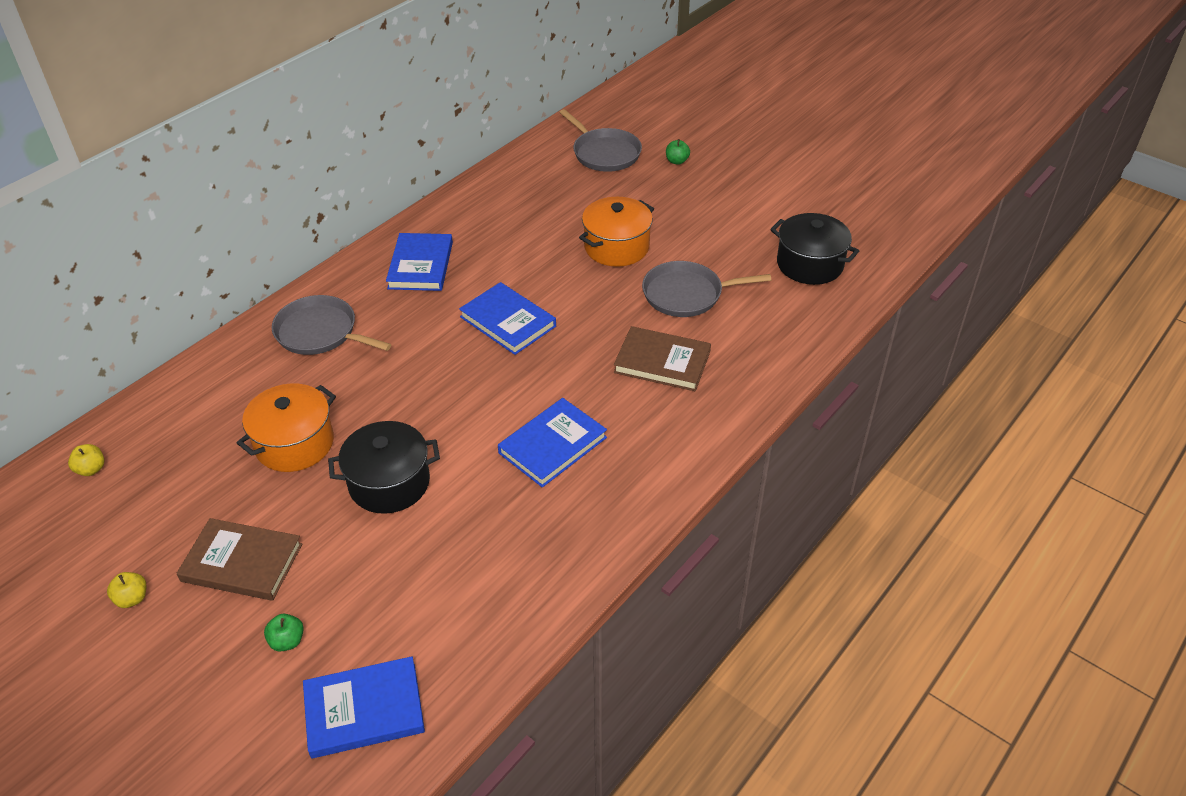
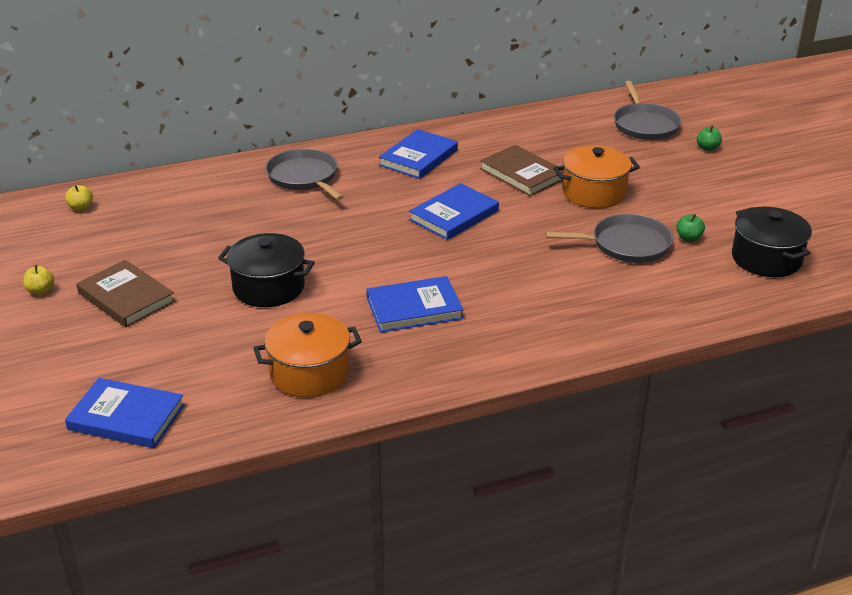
camera: 30 degrees right, 10 degrees down
orange pot [237,383,336,472] -> orange pot moved to [253,313,362,398]
green apple [264,614,304,651] -> green apple moved to [676,214,705,242]
blue book [459,282,556,355] -> blue book turned 60 degrees clockwise [409,183,499,240]
brown book [614,326,711,391] -> brown book moved to [480,145,564,196]
grey pan [642,261,771,317] -> grey pan turned 150 degrees clockwise [545,214,673,263]

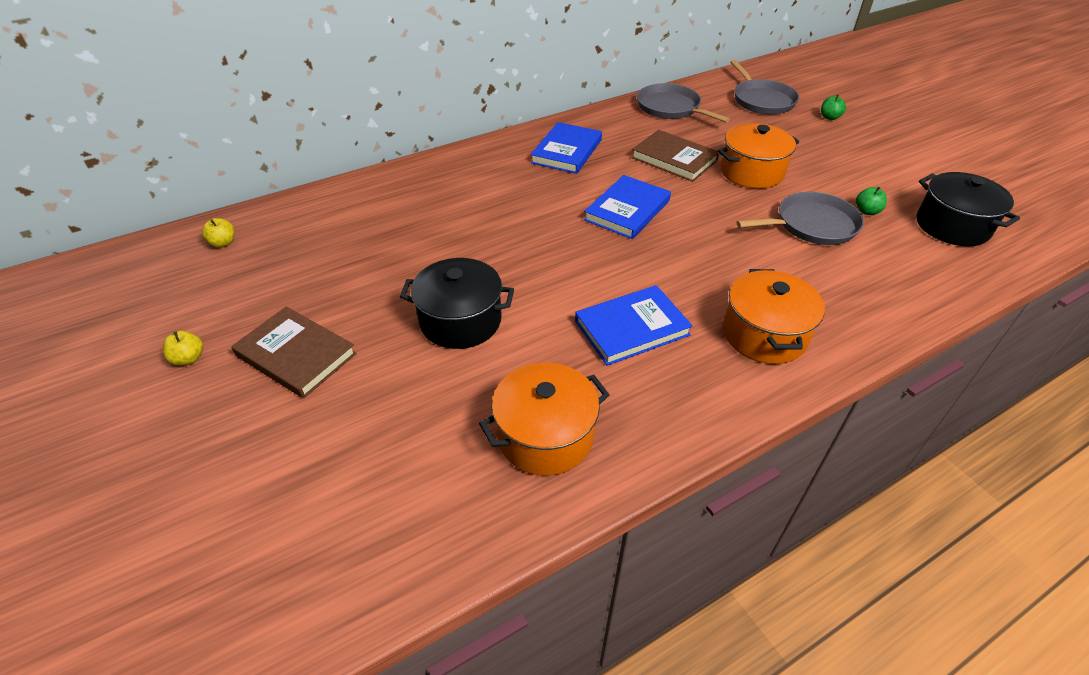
camera: 10 degrees left, 10 degrees up
blue book [65,378,185,448] -> none
grey pan [266,149,344,200] -> grey pan moved to [637,83,730,122]
none -> orange pot [723,269,825,364]

